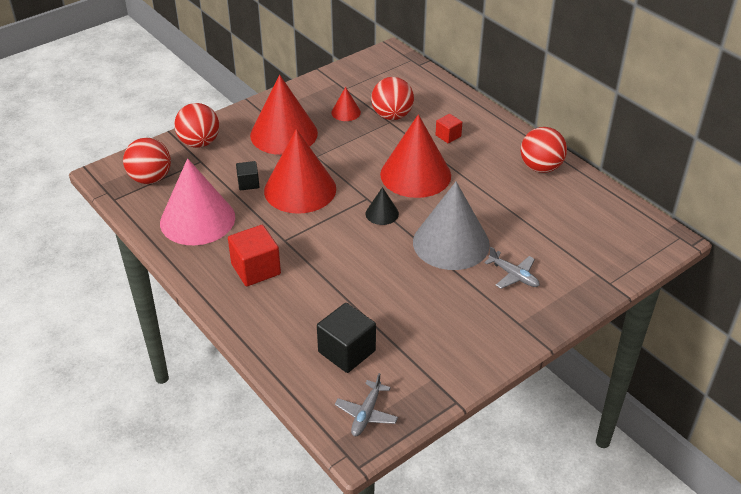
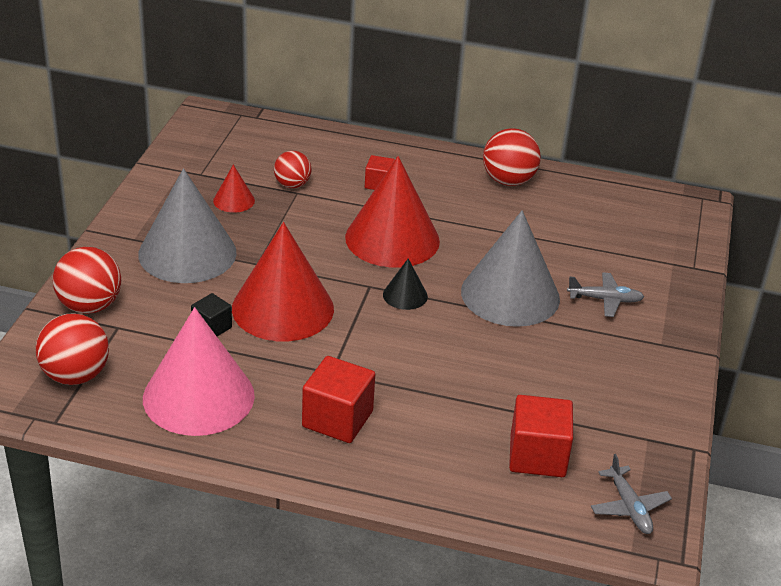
camera: 40 degrees left, 5 degrees down
red cone [250,75,318,155] -> grey cone [138,168,237,283]
black cube [317,303,376,373] -> red cube [509,395,573,477]
red ball [371,77,414,120] -> red ball [274,151,312,188], size x0.65

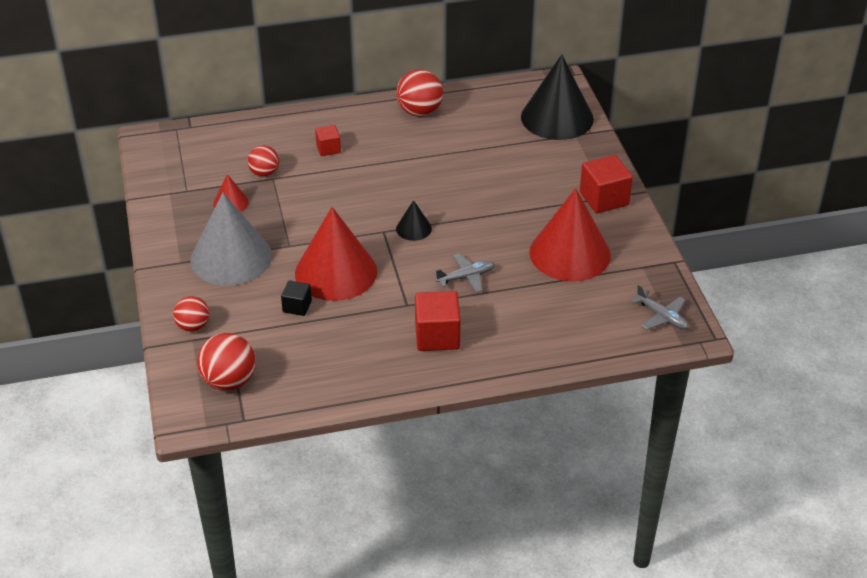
camera: 25 degrees left, 5 degrees up
red ball [53,247,121,314] -> red ball [173,296,210,332], size x0.65
pink cone [143,307,255,436] -> none
red cone [345,156,440,268] -> red cone moved to [529,188,611,281]
grey cone [461,210,560,327] -> none
red cube [509,395,573,477] -> red cube moved to [580,155,633,213]
grey plane [567,272,644,317] -> grey plane moved to [434,253,495,292]
none -> black cone [521,55,594,140]

